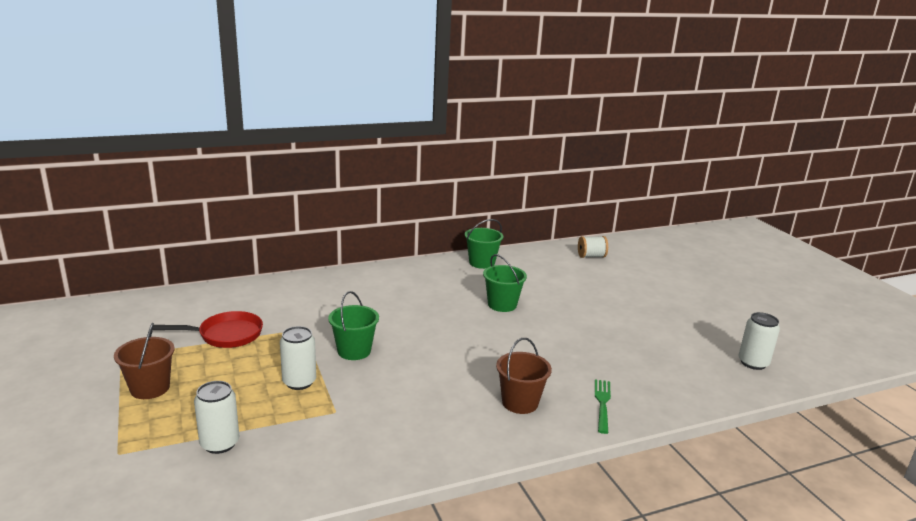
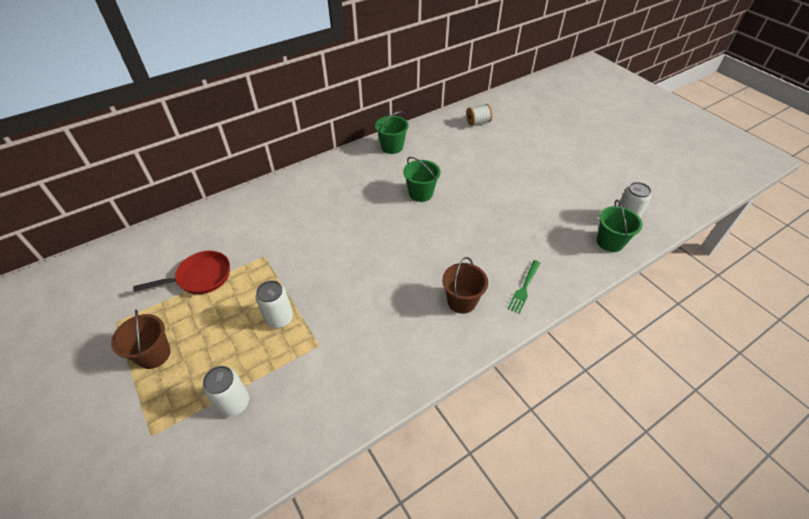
camera: 10 degrees left, 25 degrees up
green bucket [328,291,379,360] -> green bucket moved to [597,200,643,252]
green fork [595,379,611,434] -> green fork turned 150 degrees counterclockwise [507,260,540,314]

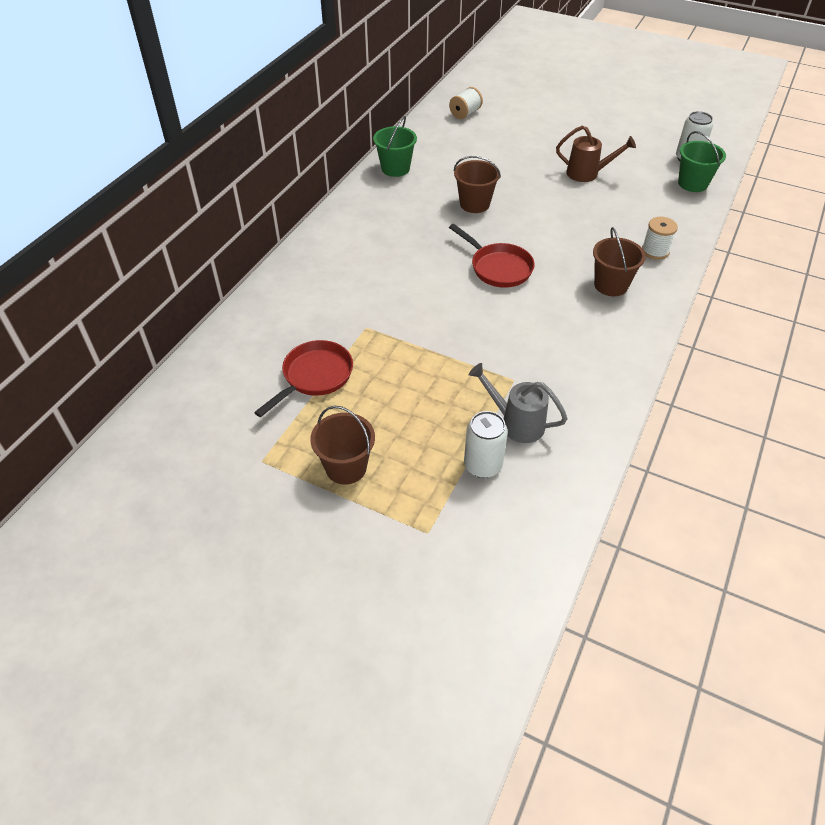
camera: 30 degrees left, 0 degrees up
white can [256,280,293,328] -> none
green bucket [403,157,440,202] -> brown bucket [454,156,501,213]
green fork [507,260,540,314] -> white spool [642,217,678,260]
none -> red pan [449,224,535,288]
none -> grey watering can [469,363,568,443]
none -> brown watering can [556,125,636,182]

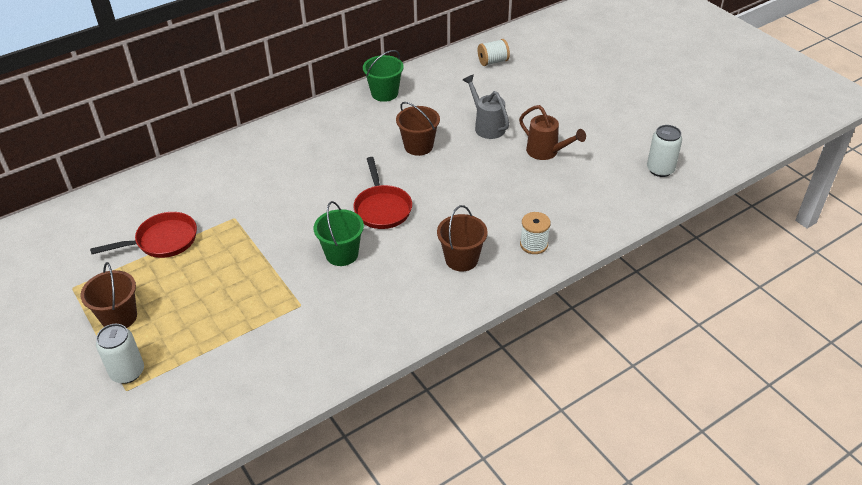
camera: 30 degrees right, 5 degrees down
white can [464,411,508,478] -> white can moved to [96,324,144,384]
grey watering can [469,363,568,443] -> grey watering can moved to [463,75,509,139]
green bucket [678,131,726,192] -> green bucket moved to [314,201,364,266]

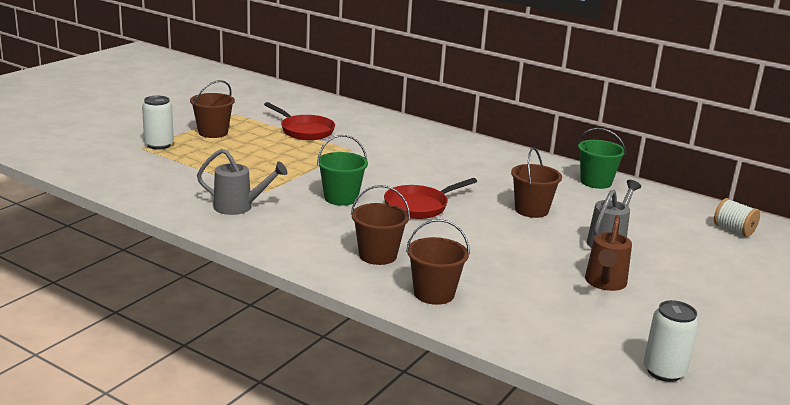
camera: 65 degrees right, 20 degrees down
white spool [520,212,551,254] -> brown bucket [406,219,470,305]
none -> grey watering can [197,149,287,215]

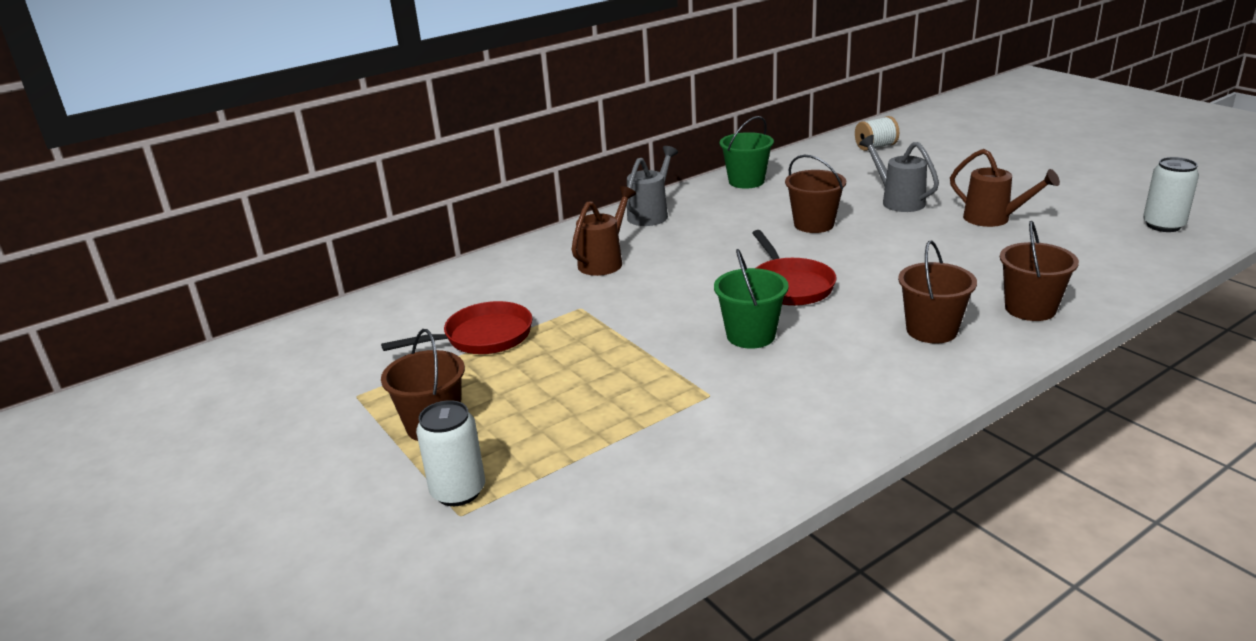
camera: 65 degrees left, 5 degrees up
grey watering can [197,149,287,215] -> grey watering can moved to [626,146,678,226]
none -> brown watering can [572,186,636,276]

